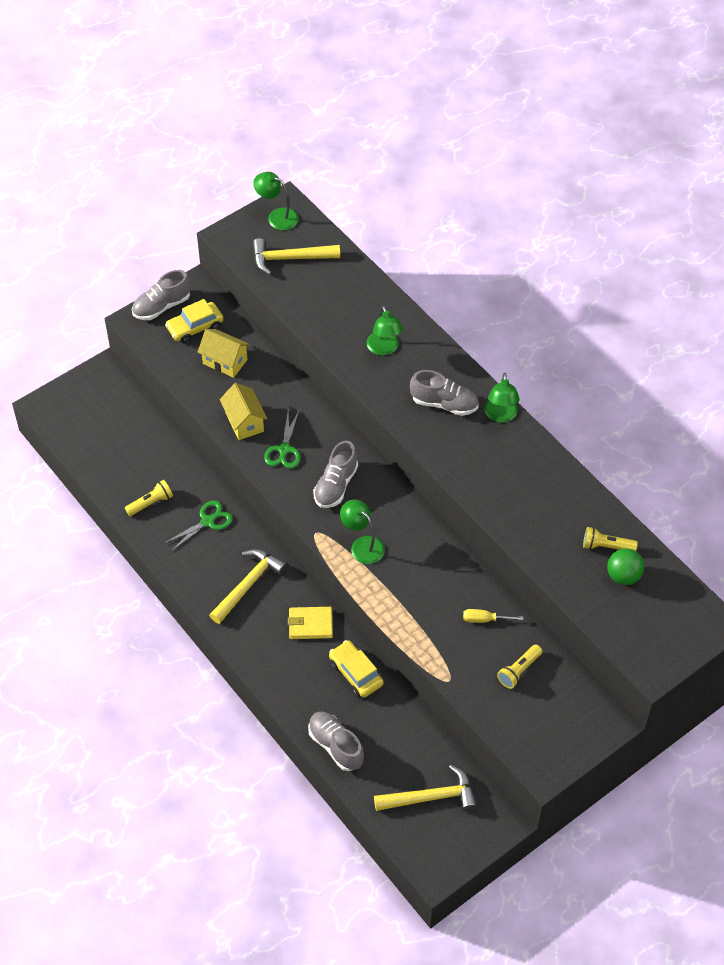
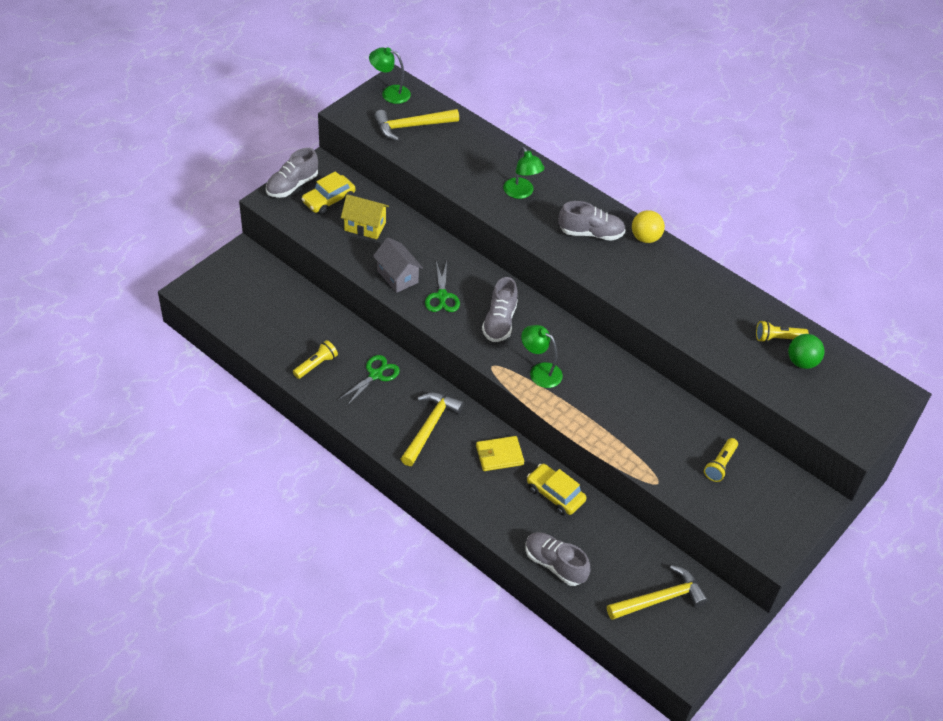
camera: 15 degrees left, 5 degrees down
yellow house [220,383,267,440] -> grey house [373,237,423,293]
yellow screwdriver [463,609,523,623] -> none
green lamp [485,373,520,423] -> yellow ball [632,210,665,243]

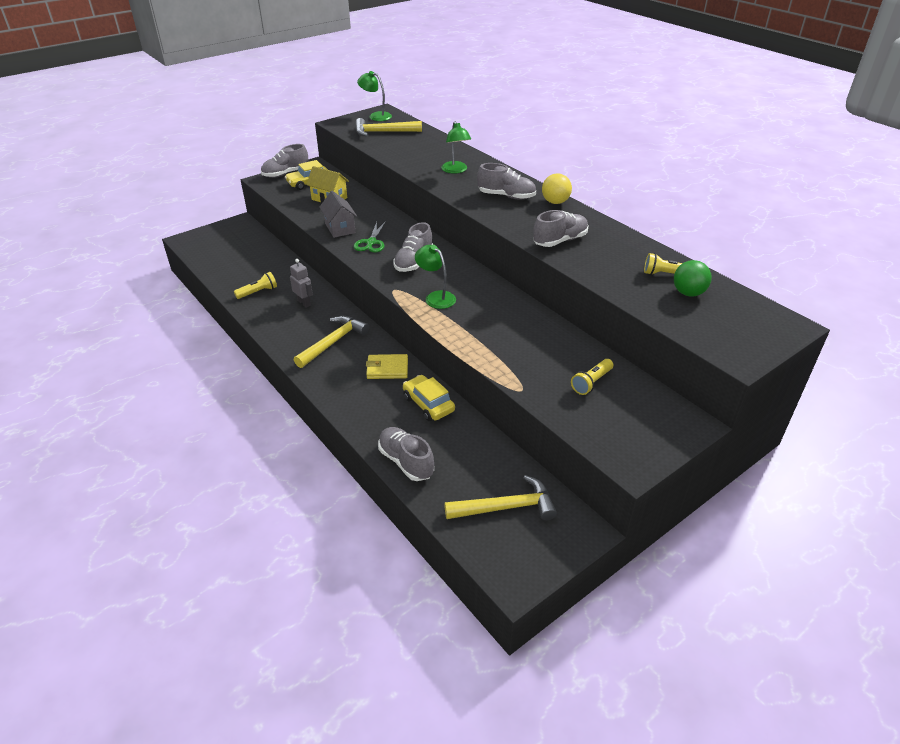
camera: 15 degrees right, 10 degrees down
green scissors [338,355,400,406] -> grey robot [290,259,313,308]
none -> grey shoe [533,210,588,247]

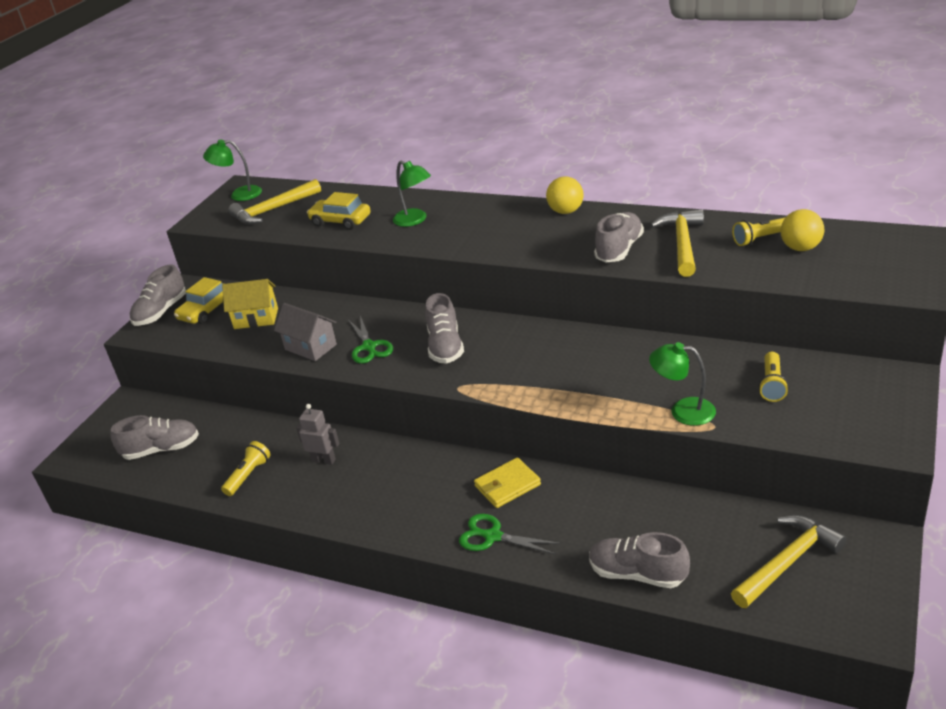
camera: 25 degrees left, 5 degrees down
yellow hammer [294,316,369,368] -> yellow hammer moved to [650,209,704,277]
yellow car [403,375,455,421] -> yellow car moved to [307,192,371,230]
green lamp [415,245,456,309] -> green lamp moved to [649,342,716,426]
grey shoe [477,163,536,200] -> grey shoe moved to [111,415,199,460]
green ball [674,260,712,297] -> yellow ball [781,209,824,251]
none -> green scissors [459,514,561,555]

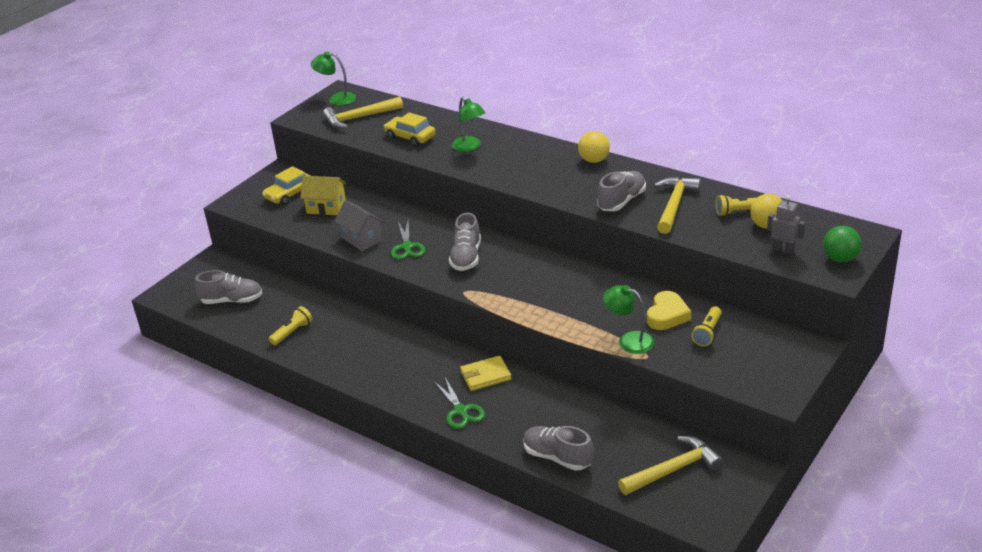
camera: 10 degrees right, 0 degrees up
grey shoe [130,265,186,326] -> none
grey robot [296,404,339,465] -> grey robot moved to [767,195,805,254]
green scissors [459,514,561,555] -> green scissors turned 150 degrees counterclockwise [435,378,485,429]
none -> yellow heart [647,291,691,330]
none -> green ball [823,226,862,262]

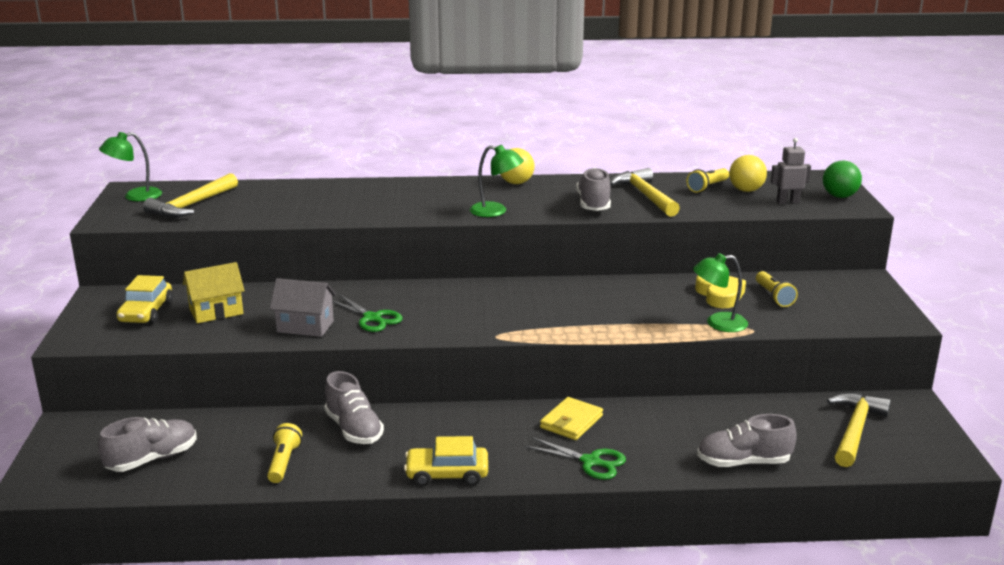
camera: 40 degrees left, 10 degrees down
yellow car [384,112,436,147] -> yellow car moved to [404,436,488,487]
grey shoe [449,213,481,271] -> grey shoe moved to [324,371,384,444]
green lamp [452,97,486,152] -> green lamp moved to [470,145,524,217]

